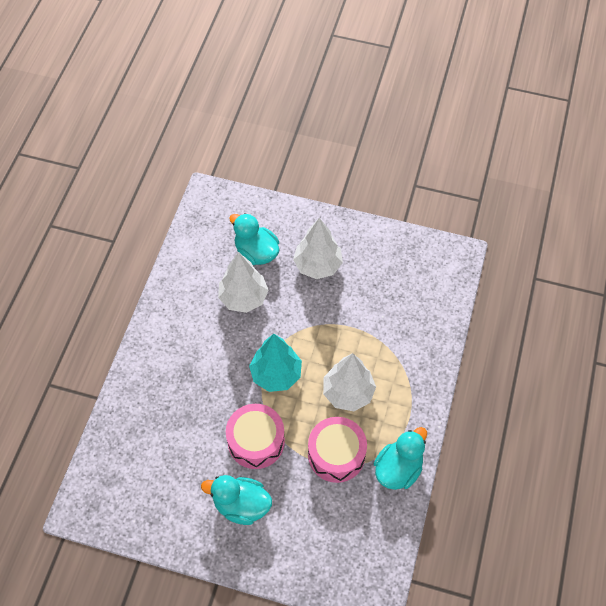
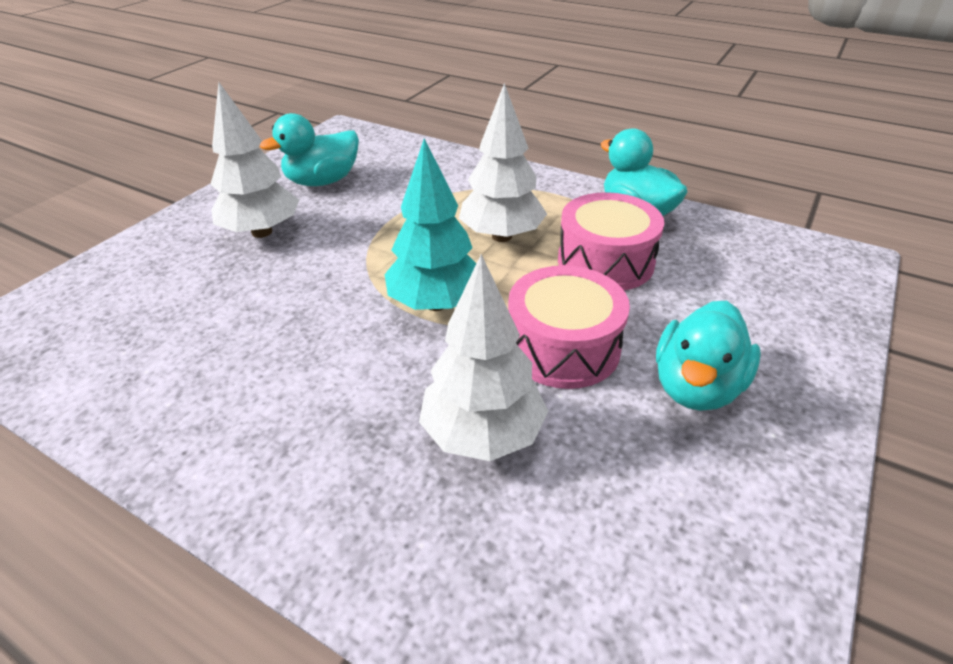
camera: 75 degrees left, 20 degrees down
white tree [218,252,269,313] -> white tree moved to [419,254,548,461]
turquoise duck [229,213,279,265] -> turquoise duck moved to [260,113,359,186]

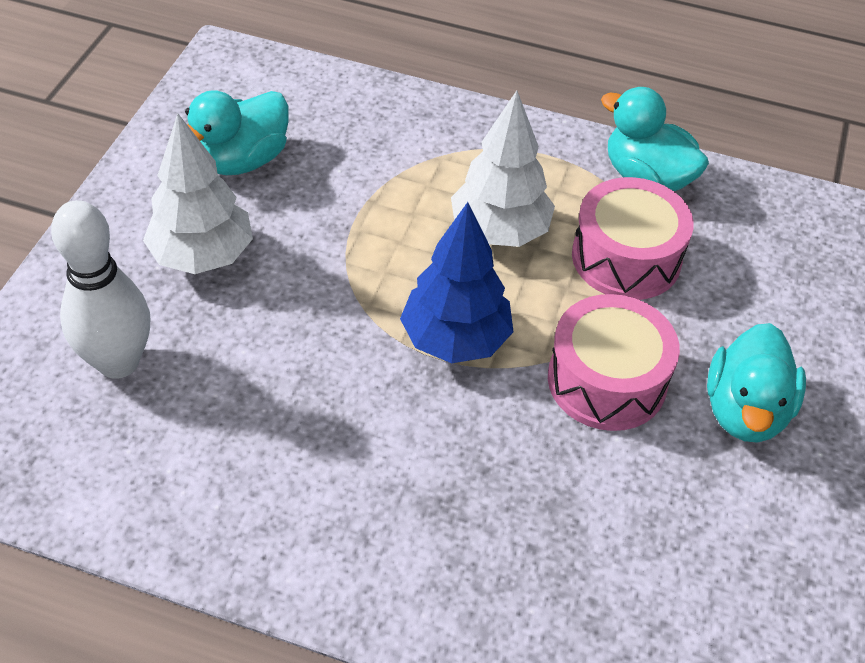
camera: 15 degrees left, 10 degrees up
turquoise tree [384,139,477,311] -> blue tree [400,202,514,363]
white tree [419,254,548,461] -> none
none -> white bowling pin [51,200,150,379]

